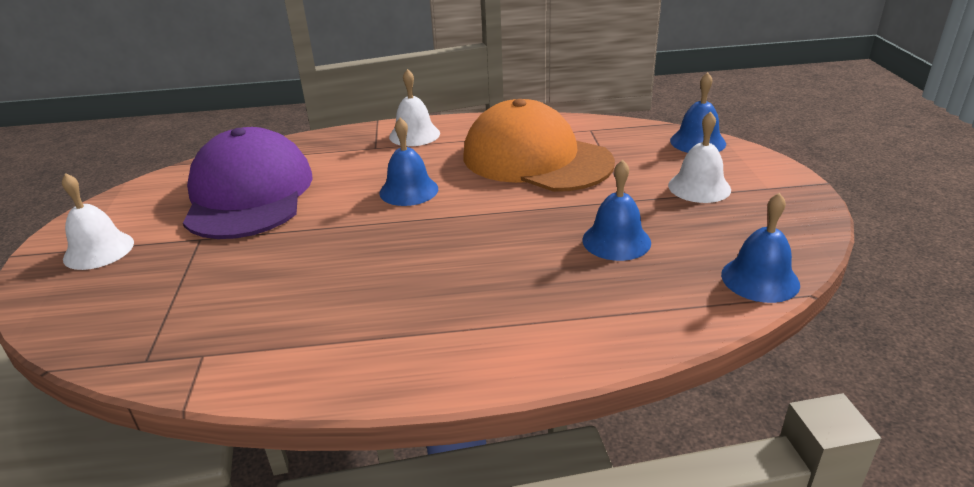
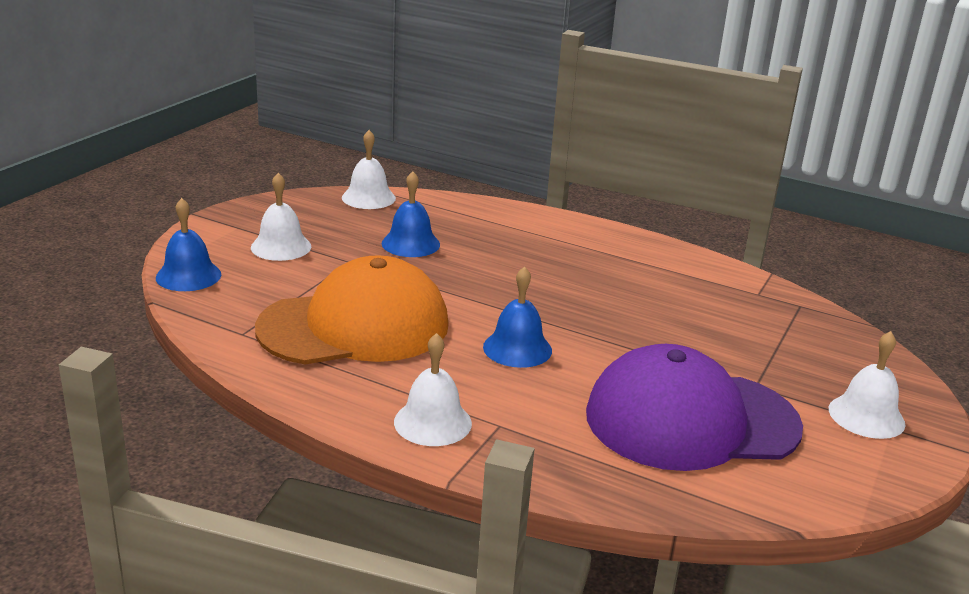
camera: 150 degrees left, 5 degrees down
purple cap [183,127,313,239] -> purple cap turned 60 degrees clockwise [586,344,803,471]
orange cap [463,99,615,192] -> orange cap turned 90 degrees counterclockwise [255,255,449,364]
blue bell [721,193,800,303] -> white bell [342,130,396,209]

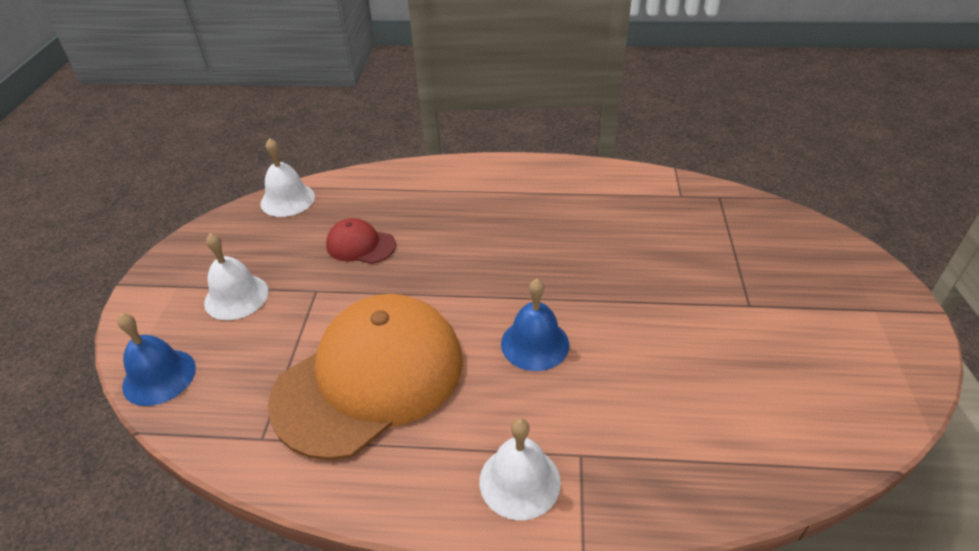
camera: 20 degrees left, 15 degrees up
blue bell [382,171,440,257] -> red cap [326,218,396,264]
purple cap [586,344,803,471] -> none
white bell [829,331,905,439] -> none

